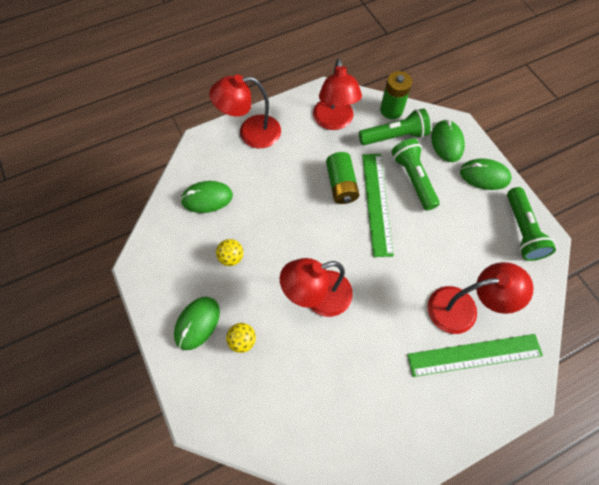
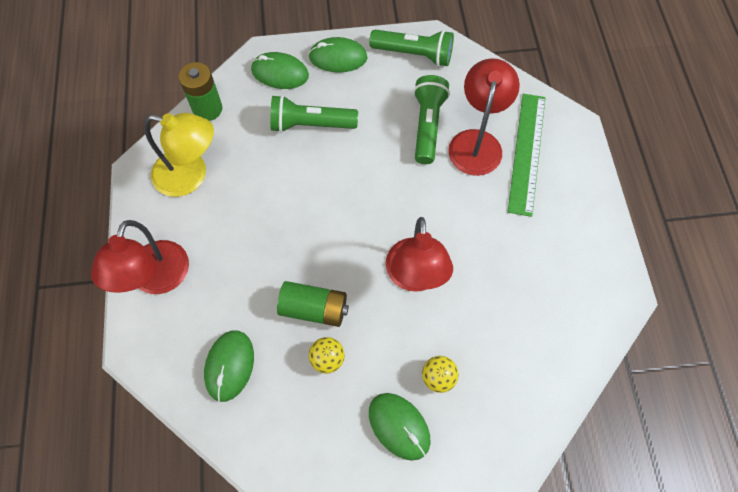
camera: 70 degrees left, 0 degrees up
red lamp [313,58,362,130] -> yellow lamp [144,113,214,197]
green battery [326,152,360,204] -> green battery moved to [277,281,349,327]
green flashlight [359,108,431,145] -> green flashlight moved to [413,75,450,164]
green ruler [362,154,394,257] -> none
green mouse [460,158,512,190] -> green mouse turned 60 degrees clockwise [308,37,367,73]

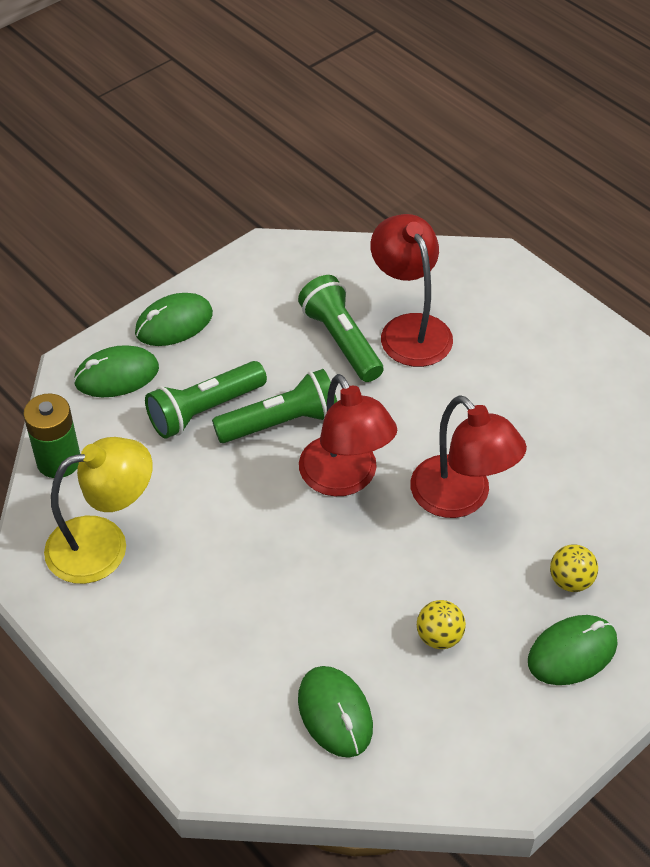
camera: 35 degrees left, 15 degrees down
red lamp [91,220,189,294] -> red lamp moved to [299,374,397,496]
green battery [277,281,349,327] -> none
green flashlight [369,30,454,66] -> green flashlight moved to [212,369,337,443]
green mouse [369,393,431,461] -> green mouse turned 45 degrees counterclockwise [528,615,617,685]
green ruler [508,94,546,217] -> none

